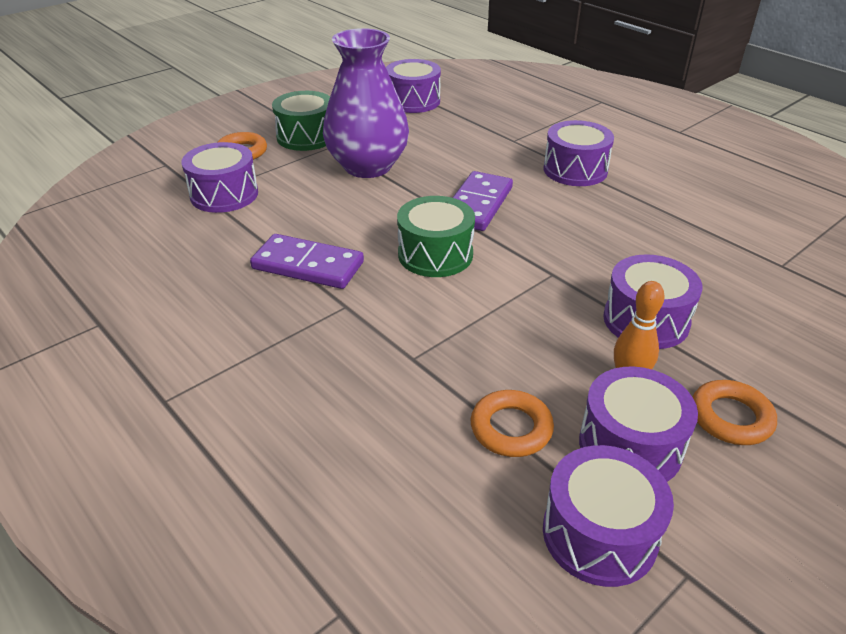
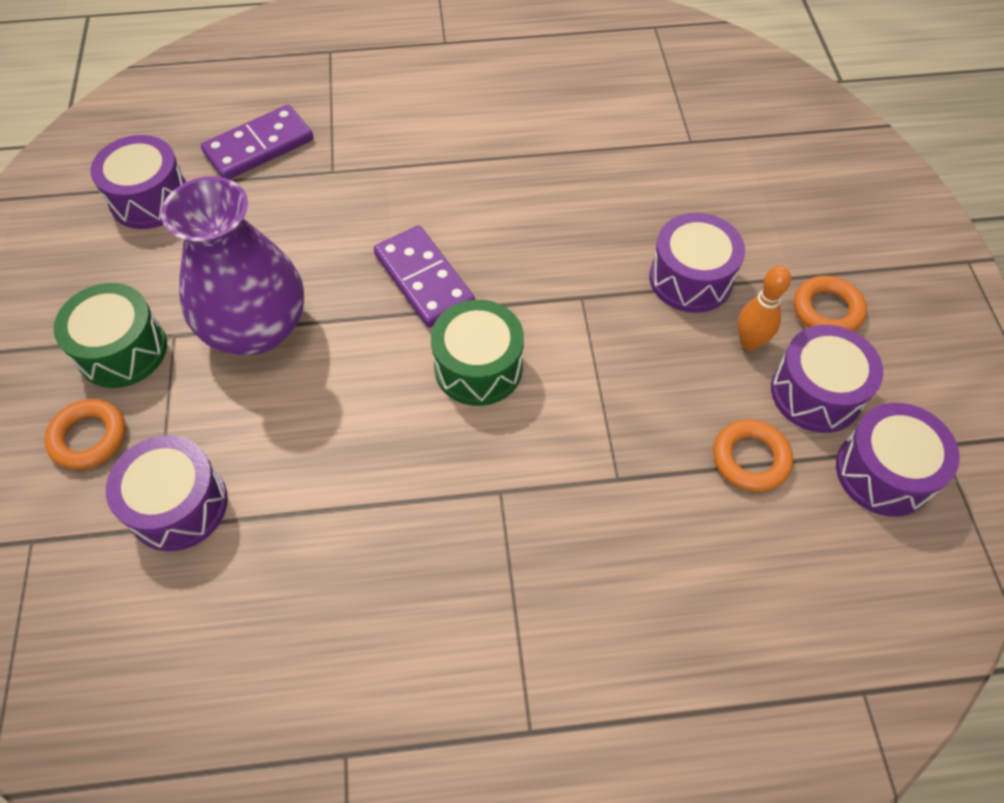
camera: 55 degrees left, 20 degrees up
purple domino [250,234,364,289] -> purple domino moved to [201,105,313,179]
purple drum [544,120,614,186] -> none

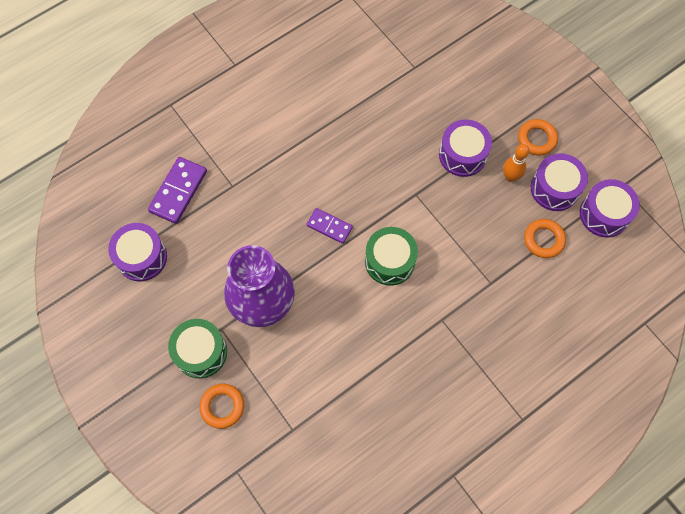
camera: 30 degrees left, 10 degrees up
purple drum [106,435,228,551] -> none
purple domino [374,225,475,328] -> purple domino [306,208,353,244], size x0.64

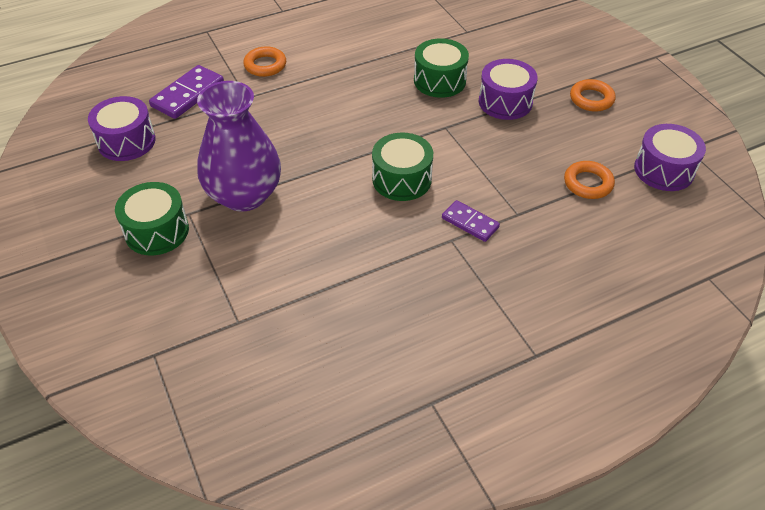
camera: 10 degrees right, 20 degrees down
orange ring [199,384,244,429] -> orange ring moved to [243,46,286,77]
purple domino [306,208,353,244] -> purple domino moved to [442,200,500,242]
orange bowling pin [503,144,529,182] -> none
purple drum [531,153,588,211] -> none
none -> green drum [414,38,469,98]

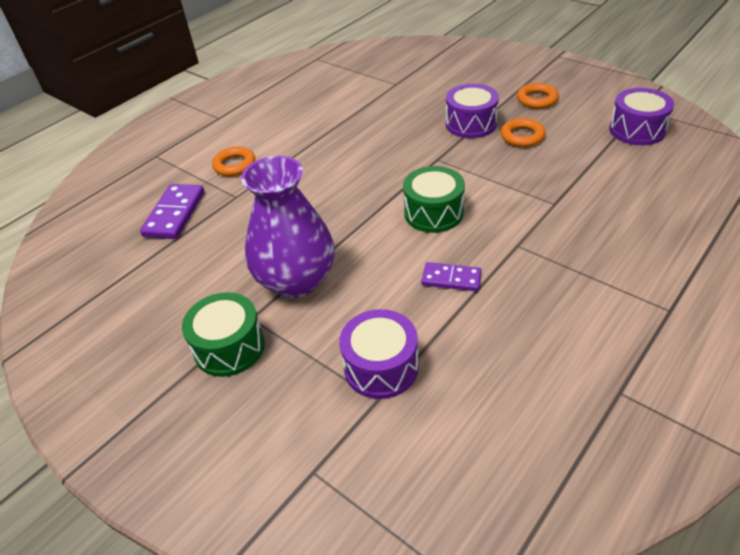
camera: 20 degrees left, 5 degrees down
purple drum [88,96,156,161] -> purple drum moved to [339,309,419,399]
green drum [414,38,469,98] -> none
purple domino [442,200,500,242] -> purple domino moved to [421,262,482,291]
orange ring [564,161,615,199] -> orange ring moved to [501,118,546,147]

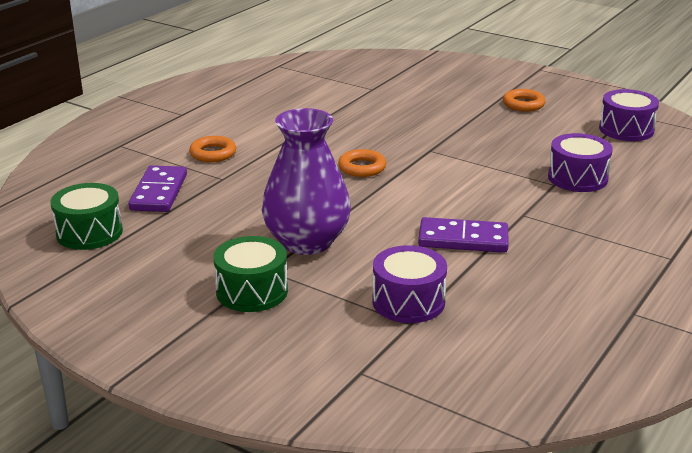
camera: 10 degrees left, 15 degrees down
green drum [403,166,465,233] -> green drum moved to [50,183,123,250]
purple domino [421,262,482,291] -> purple domino [418,217,508,253], size x1.57
purple drum [446,84,499,138] -> purple drum moved to [548,133,613,192]
orange ring [501,118,546,147] -> orange ring moved to [338,149,386,177]

